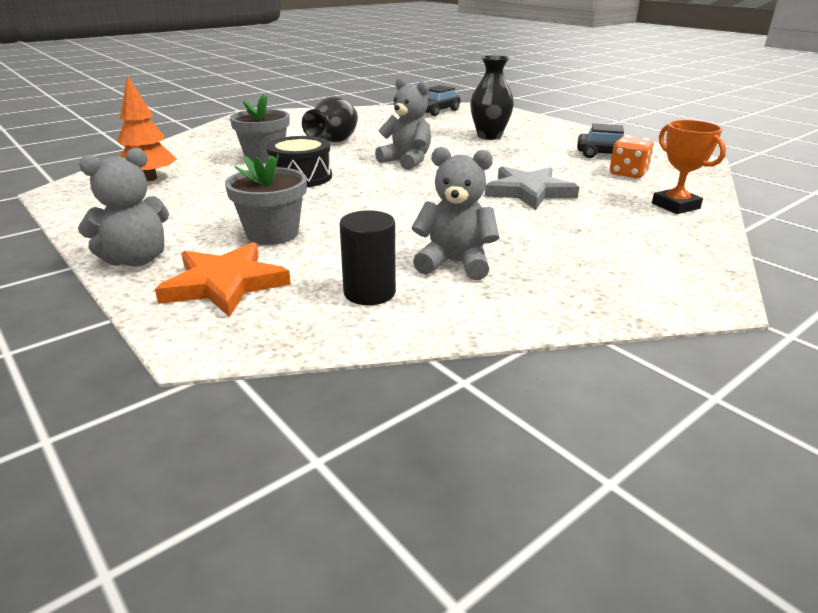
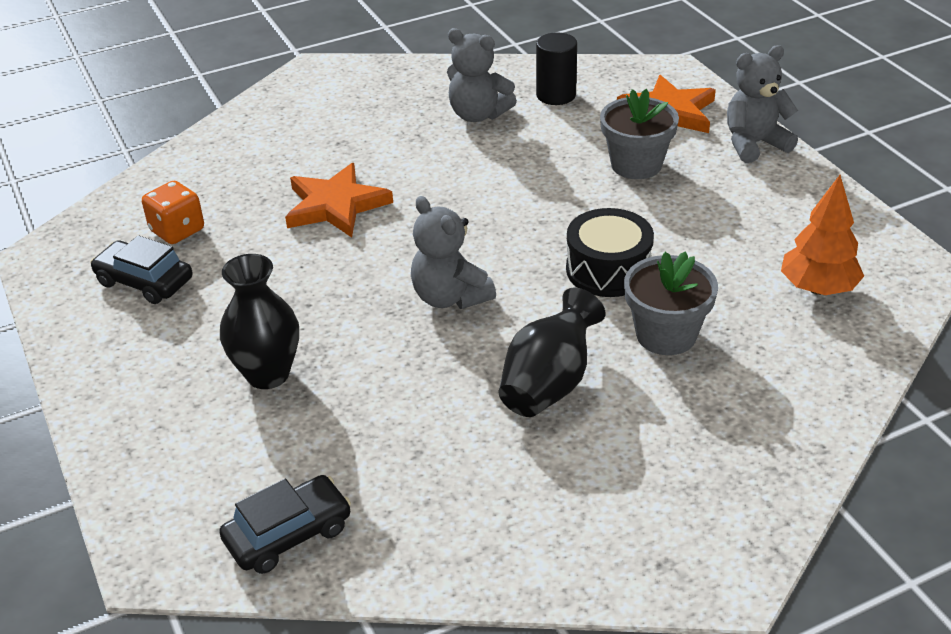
camera: 165 degrees left, 10 degrees up
grey star [485,166,579,210] -> orange star [285,163,393,238]
orange trophy [652,120,726,214] -> none

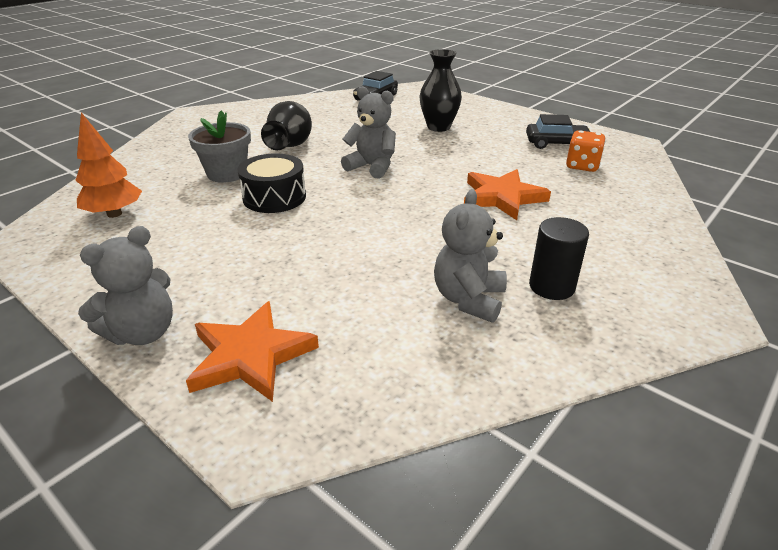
camera: 155 degrees right, 5 degrees down
grey teddy bear [447,28,517,122] -> grey teddy bear turned 75 degrees counterclockwise [434,189,507,323]
black cylinder [536,32,577,105] -> black cylinder moved to [529,217,589,300]
grey flower pot [600,89,679,179] -> none

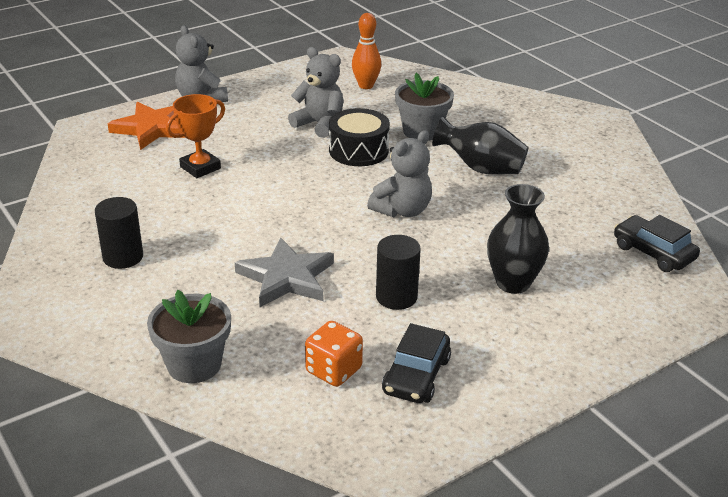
camera: 105 degrees right, 0 degrees up
orange tree [75,112,142,218] -> orange bowling pin [352,13,381,89]
grey teddy bear [434,189,507,323] -> grey teddy bear moved to [288,47,344,138]
orange star [464,169,551,220] -> grey star [235,238,334,307]
none -> grey flower pot [147,290,231,383]
none -> orange trophy [166,94,225,178]
none -> black cylinder [376,235,421,310]

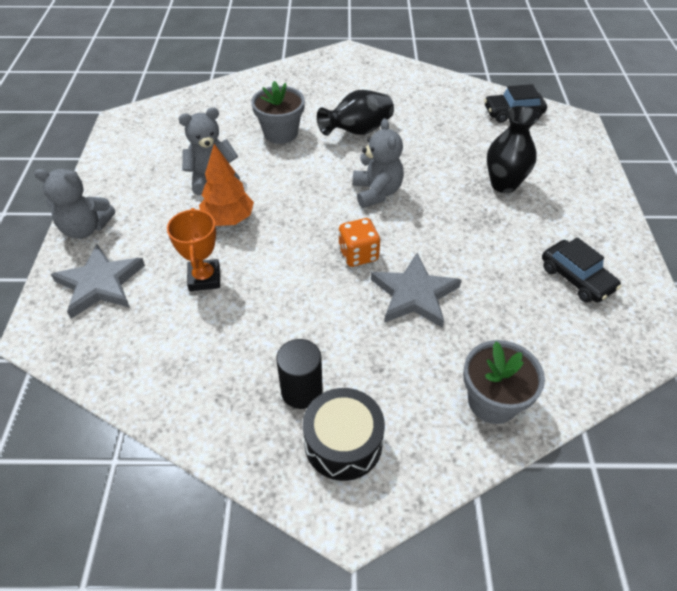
camera: 55 degrees left, 15 degrees up
orange star [108,102,186,150] -> grey star [51,244,145,319]
orange dice [305,321,363,387] -> orange dice moved to [339,218,380,267]
black drum [329,108,390,166] -> black drum moved to [303,388,385,481]
orange bowling pin [352,13,381,89] -> none
black cylinder [376,235,421,310] -> none
none -> orange tree [199,144,254,226]

